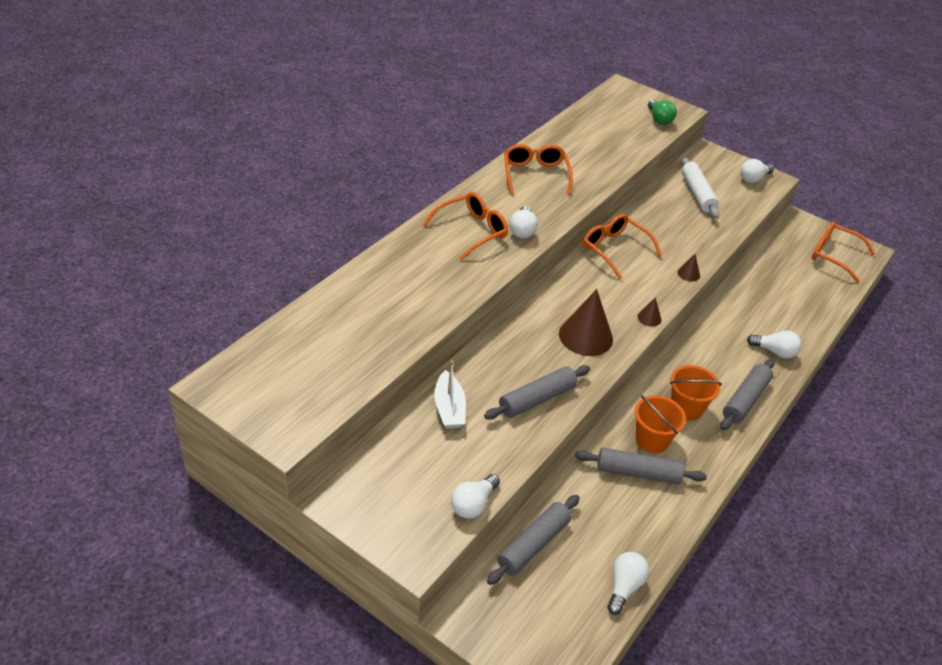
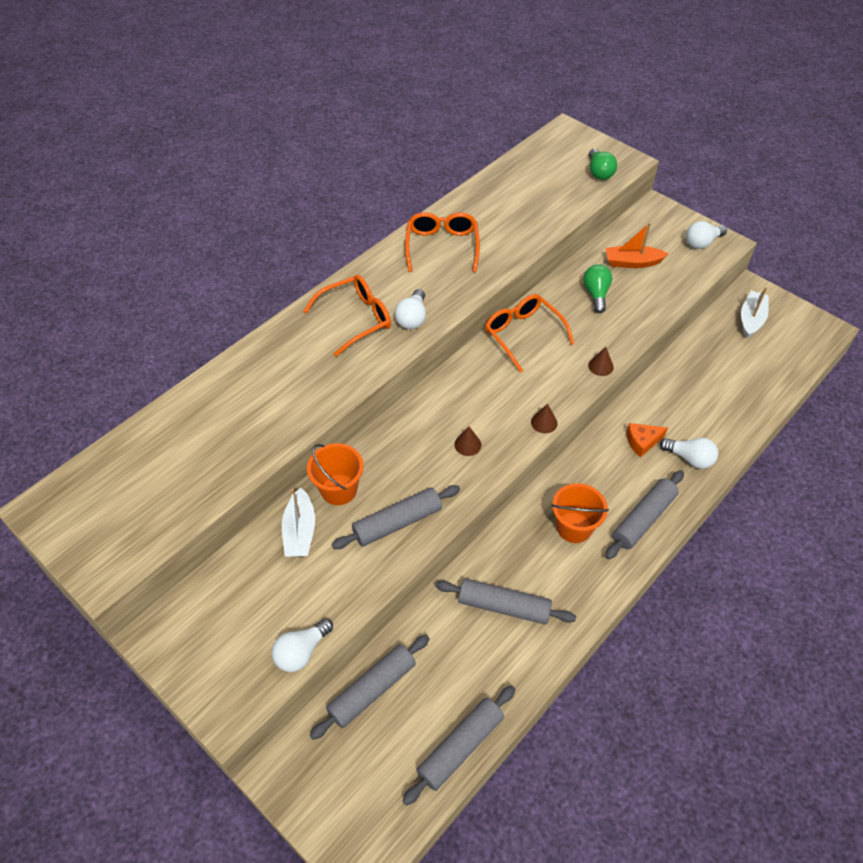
camera: 10 degrees right, 10 degrees up
brown cone [559,289,613,356] -> brown cone [454,426,481,456], size x0.45
white light bulb [607,552,649,615] -> grey rolling pin [403,686,515,806]
orange bucket [635,396,686,453] -> orange bucket moved to [307,443,364,505]
white rolling pin [681,157,719,219] -> orange boat [606,223,668,268]
orange glasses [812,222,875,283] -> none
none -> green light bulb [583,264,612,313]
none -> orange cheese [626,423,668,458]
none -> white boat [741,287,769,338]

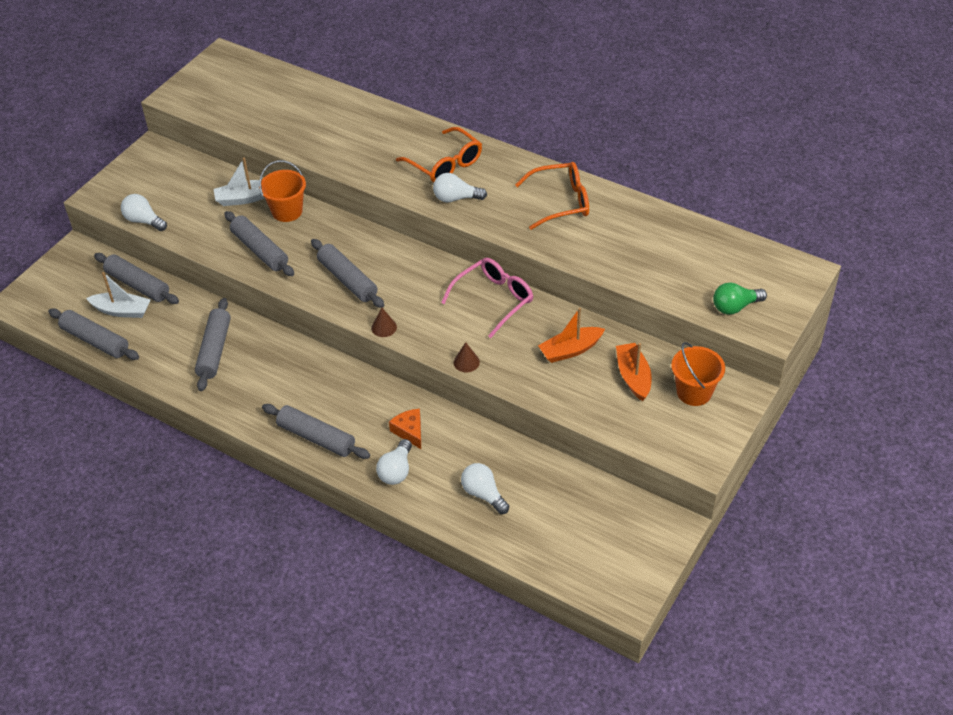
camera: 80 degrees right, 5 degrees down
brown cone [454,426,481,456] -> grey rolling pin [311,239,384,308]
orange glasses [485,294,574,373] -> pink glasses [441,258,533,338]
orange bucket [551,483,609,543] -> orange bucket moved to [671,342,725,406]
green light bulb [583,264,612,313] -> orange boat [538,308,605,363]
white light bulb [686,221,727,249] -> white light bulb moved to [461,463,509,514]
white boat [741,287,769,338] -> white boat moved to [86,272,151,318]

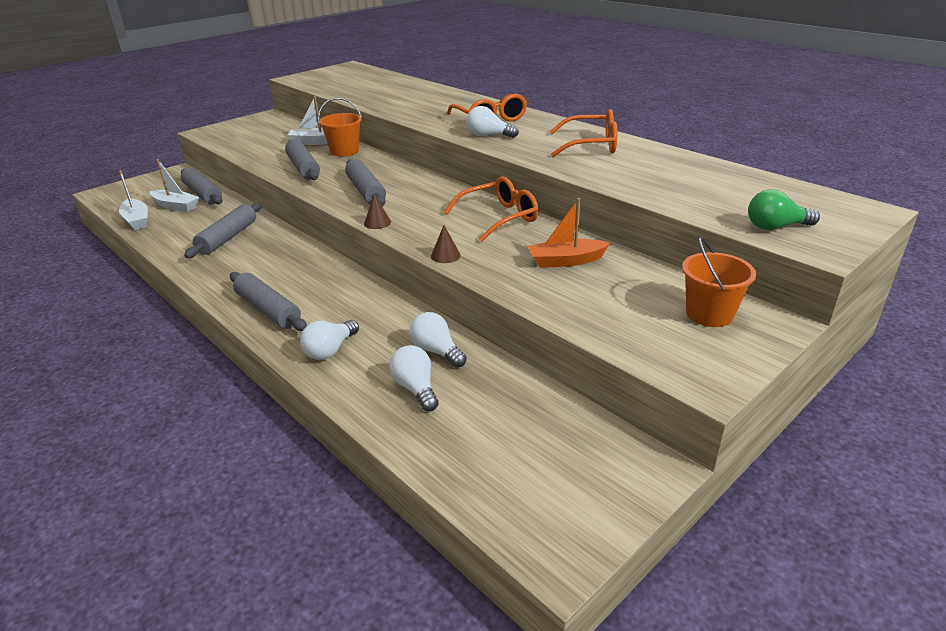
camera: 15 degrees right, 15 degrees down
grey rolling pin [48,308,139,360] -> white boat [119,170,148,230]
white light bulb [121,194,167,231] -> white light bulb moved to [410,312,467,368]
orange cheese [389,409,421,449] -> none
pink glasses [441,258,533,338] -> orange glasses [444,176,539,242]
orange boat [616,343,652,401] -> none

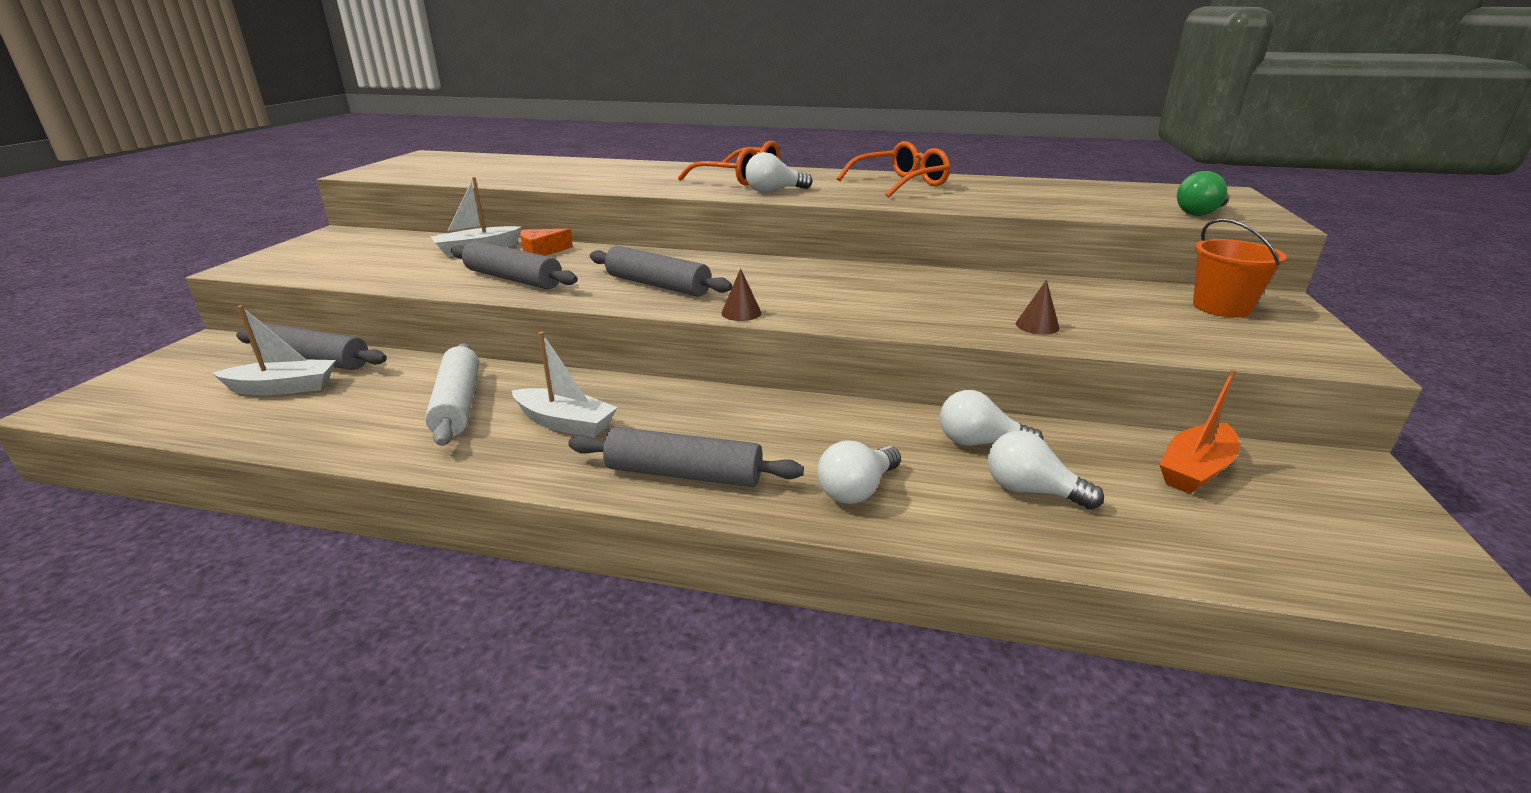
camera: 35 degrees left, 5 degrees down
white boat [119,170,148,230] -> white boat moved to [512,332,618,438]
grey rolling pin [184,203,262,258] -> white rolling pin [425,343,479,446]
white light bulb [300,320,359,360] -> white light bulb turned 45 degrees clockwise [817,440,901,504]
orange bucket [318,98,362,156] -> orange cheese [520,229,573,256]
brown cone [431,225,461,263] -> brown cone moved to [1016,280,1059,334]
orange glasses [444,176,539,242] -> none
orange boat [528,198,610,268] -> orange boat moved to [1160,369,1239,494]

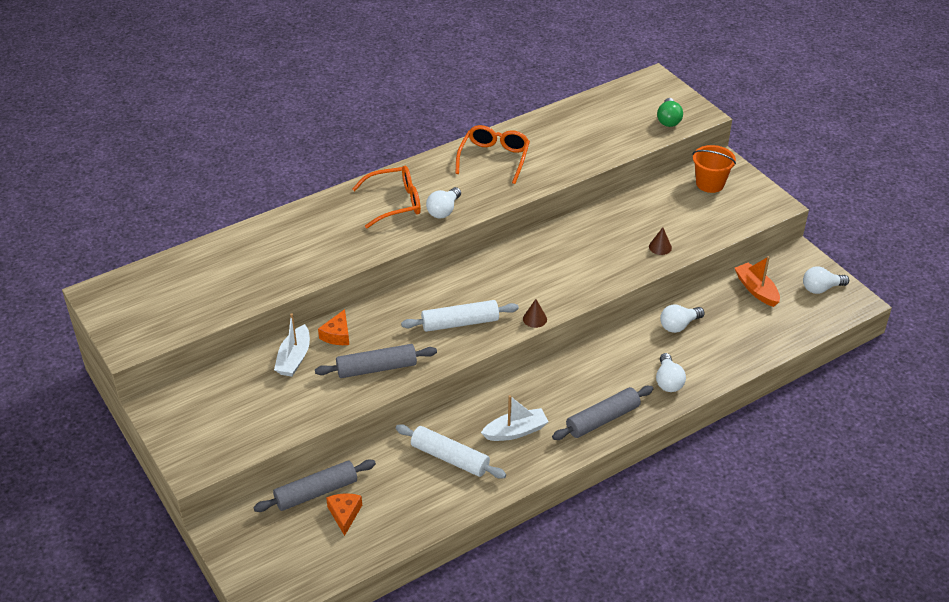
camera: 45 degrees left, 15 degrees up
white boat [212,305,336,395] -> orange cheese [326,493,362,536]
grey rolling pin [590,246,732,297] -> white rolling pin [401,300,519,332]
white light bulb [988,431,1104,510] -> white light bulb moved to [803,266,849,294]
orange boat [1160,369,1239,494] -> orange boat turned 150 degrees clockwise [735,256,780,307]

